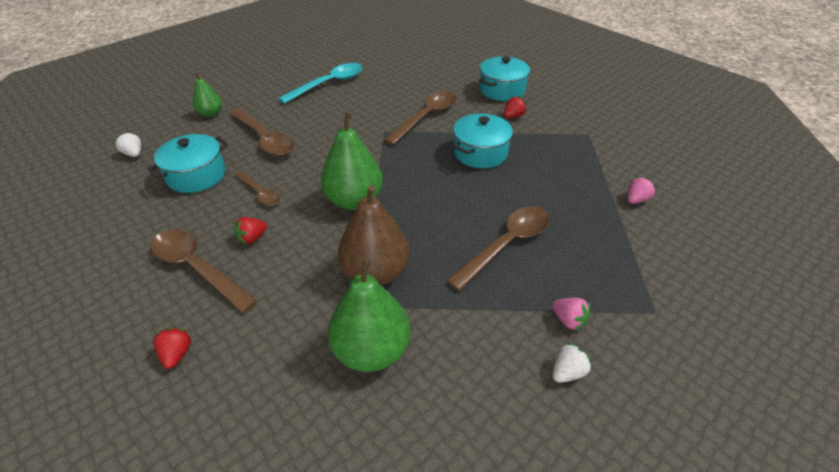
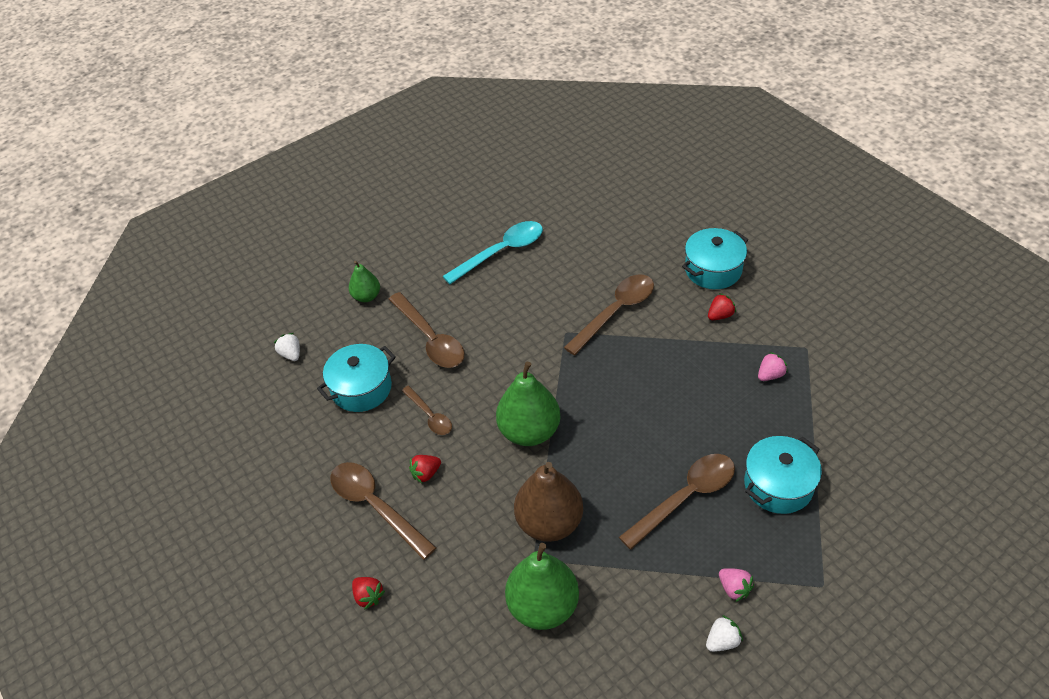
camera: 10 degrees right, 5 degrees up
red strawberry [153,328,191,369] -> red strawberry turned 135 degrees clockwise [352,577,385,610]
turquoise pot [453,113,513,168] -> turquoise pot moved to [744,436,822,514]
pink strawberry [627,176,656,204] -> pink strawberry moved to [758,352,787,381]

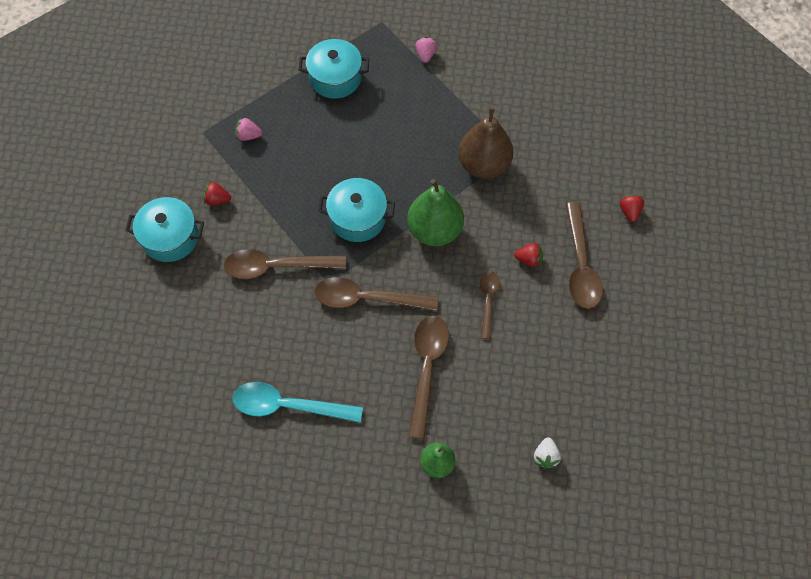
camera: 140 degrees left, 15 degrees up
turquoise pot [317,344,396,412] -> turquoise pot moved to [318,178,395,242]
green pear [505,543,579,630] -> none
brown spoon [619,454,735,550] -> brown spoon moved to [314,277,438,311]
white strawberry [706,615,743,652] -> none

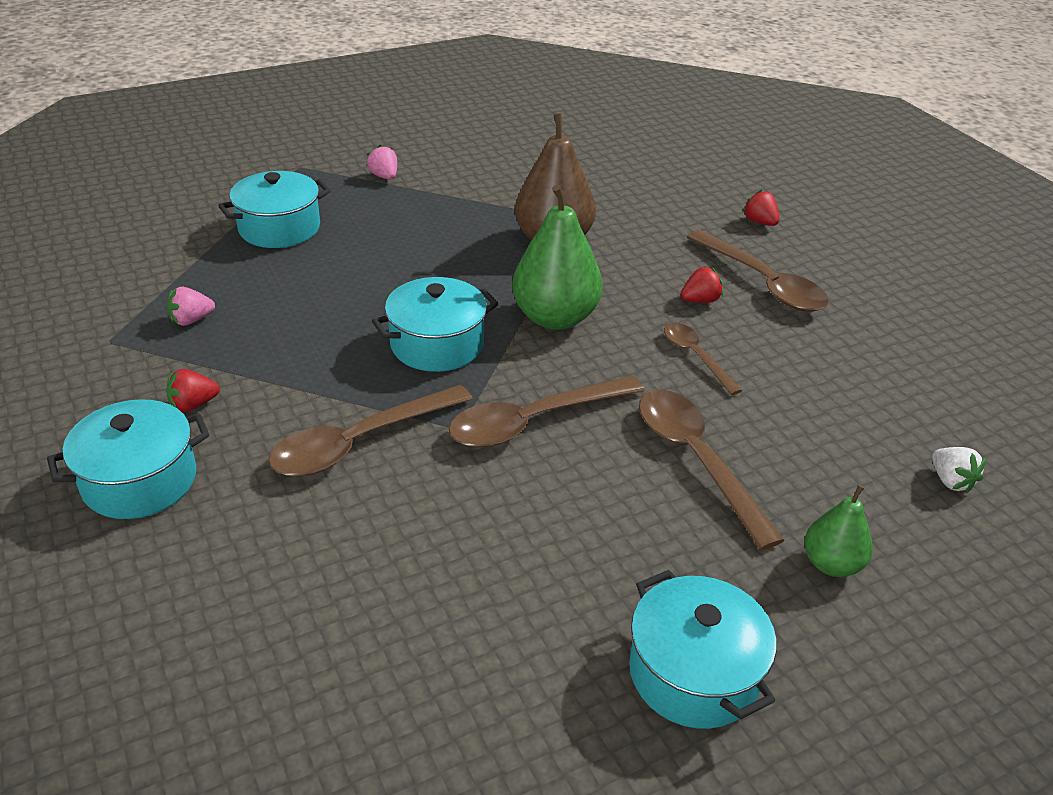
camera: 35 degrees left, 25 degrees down
turquoise spoon [233,382,363,423] -> none
none -> turquoise pot [629,570,776,729]

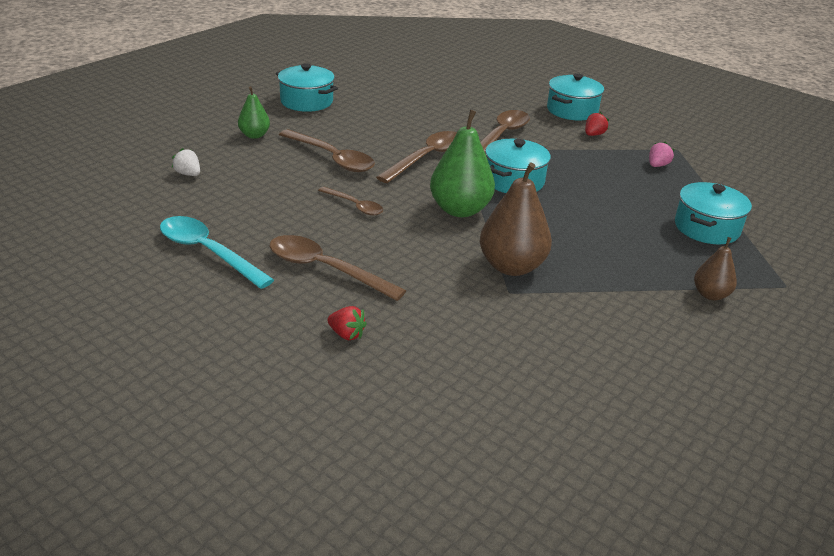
camera: 155 degrees right, 5 degrees down
pink strawberry [366,145,397,180] -> brown pear [694,237,737,300]
red strawberry [680,266,723,303] -> none
none -> turquoise spoon [160,216,274,289]

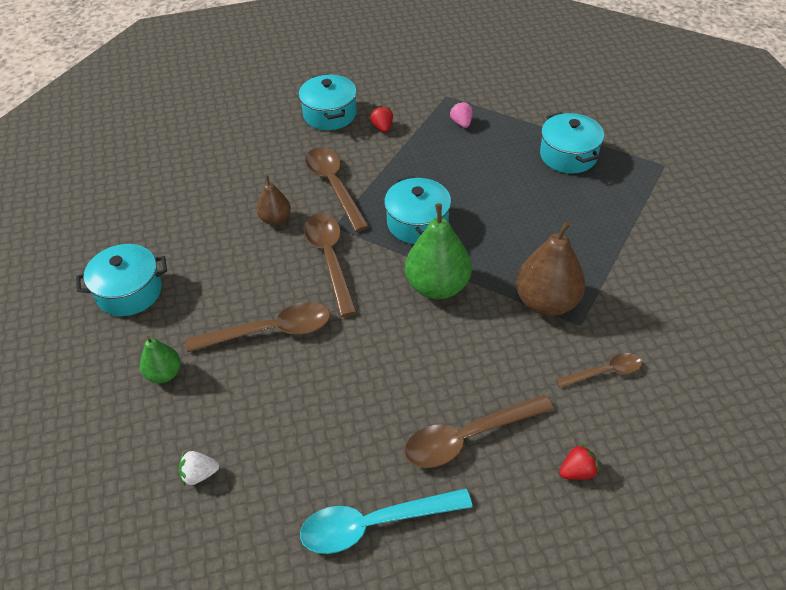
camera: 50 degrees left, 15 degrees up
brown spoon [318,187,383,216] -> brown spoon moved to [556,353,642,388]
brown pear [694,237,737,300] -> brown pear moved to [257,175,291,225]

